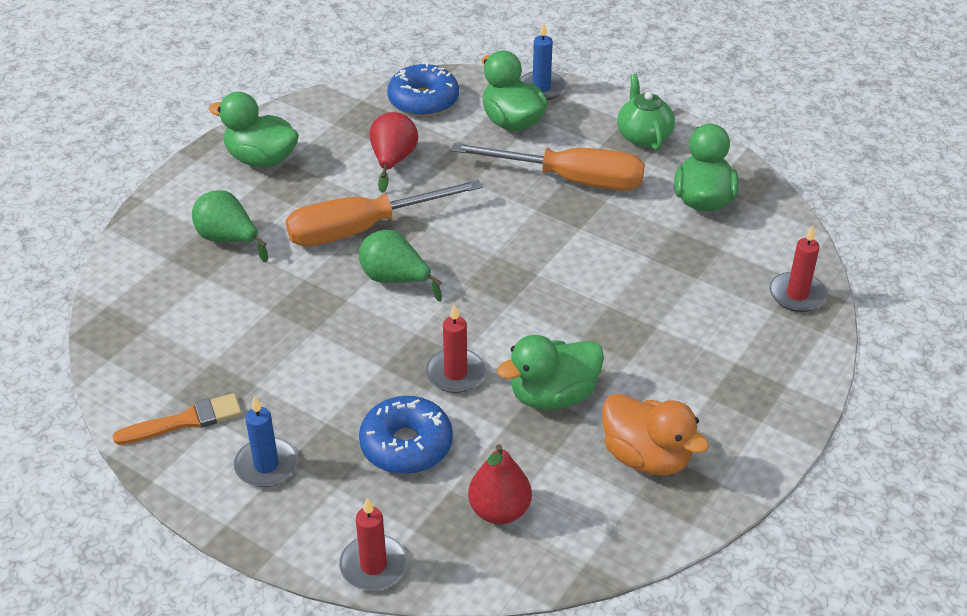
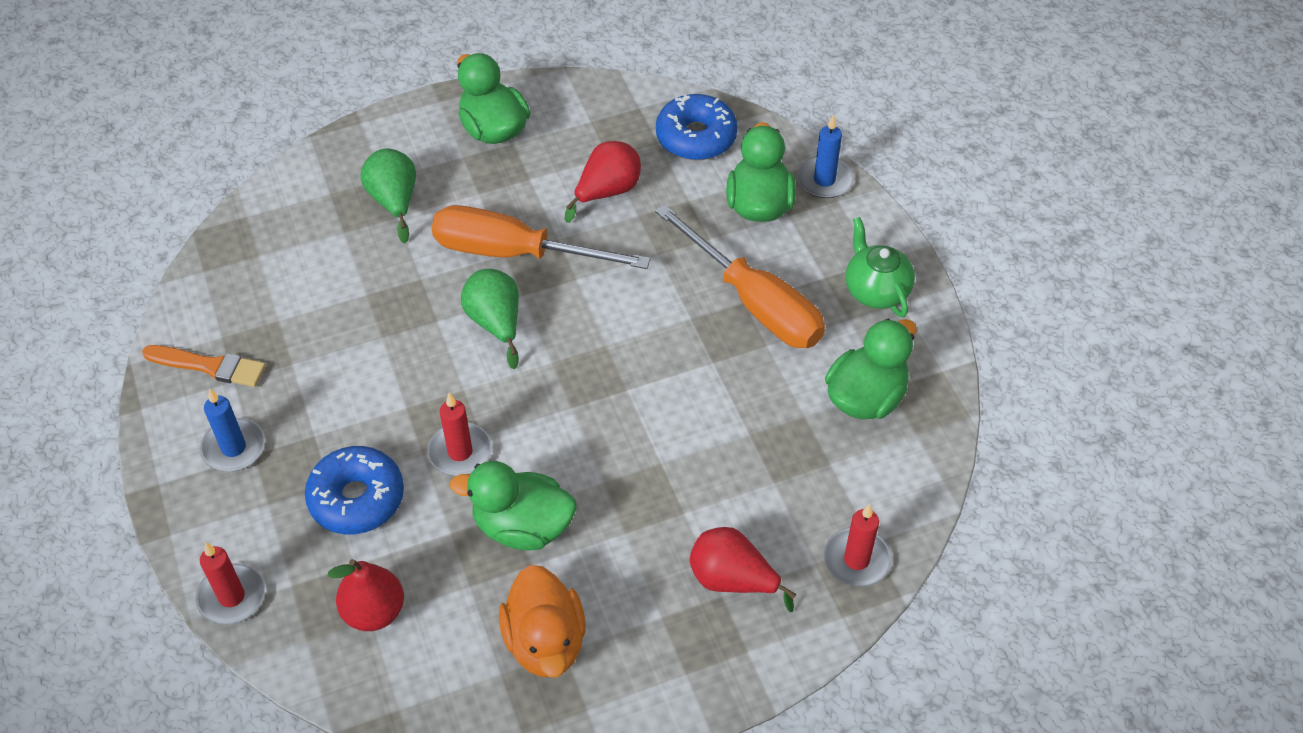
camera: 35 degrees right, 10 degrees up
green teapot [617,74,675,151] -> green teapot turned 45 degrees counterclockwise [846,217,915,317]
none -> red pear [689,527,796,612]

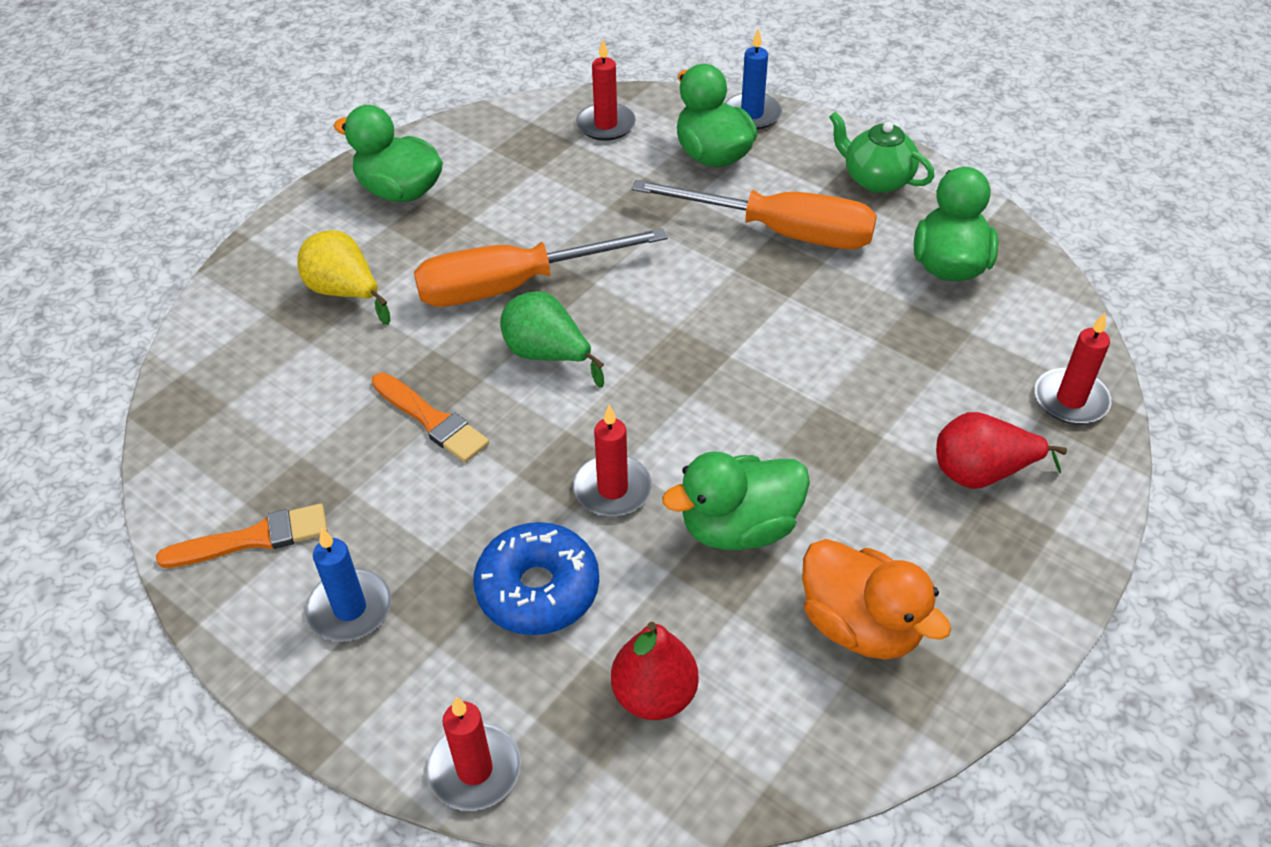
camera: 30 degrees left, 5 degrees down
green pear [360,148,416,243] -> yellow pear [298,230,390,325]
red pear [565,141,641,223] -> none
blue donut [656,94,738,160] -> red candle [576,40,636,141]
none -> orange brush [372,372,489,463]

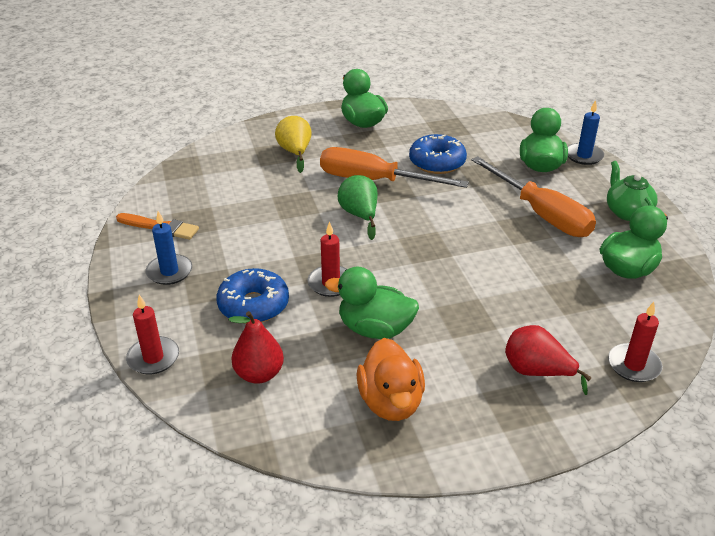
camera: 35 degrees right, 10 degrees down
orange brush [372,372,489,463] -> none
red candle [576,40,636,141] -> none
none -> blue donut [409,134,467,174]

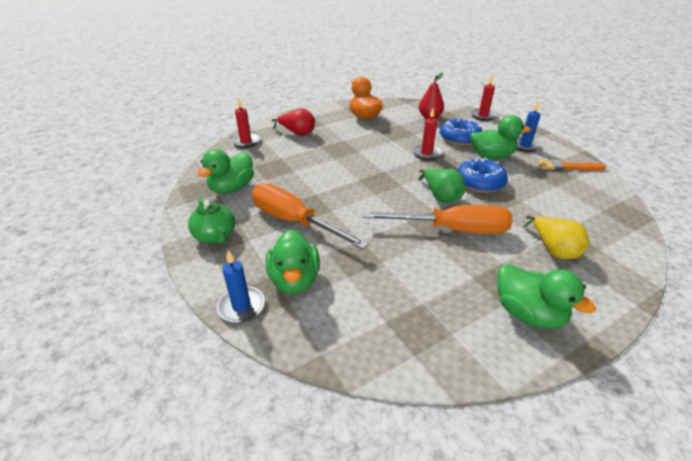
camera: 165 degrees right, 0 degrees up
green duck [325,267,419,339] -> green duck moved to [470,115,531,160]
blue donut [409,134,467,174] -> blue donut moved to [457,157,508,193]

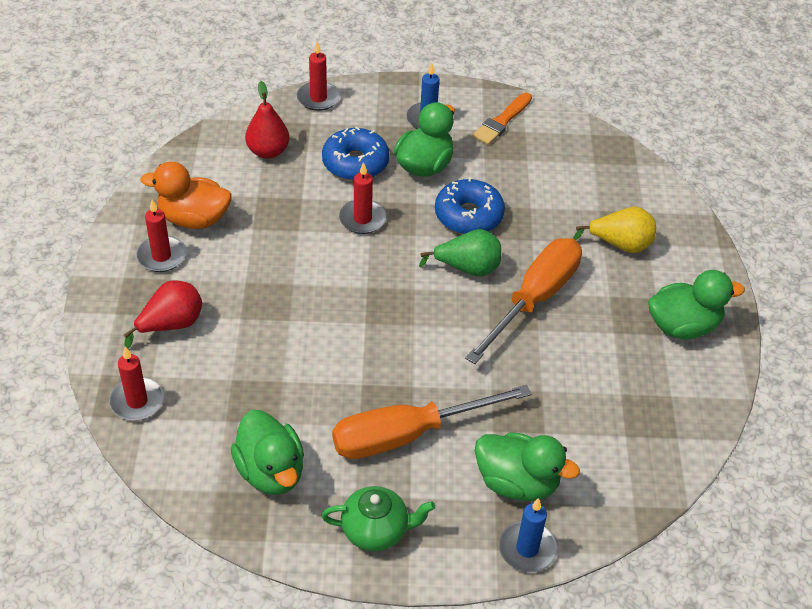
camera: 60 degrees left, 10 degrees up
none -> red candle [136,200,186,272]

